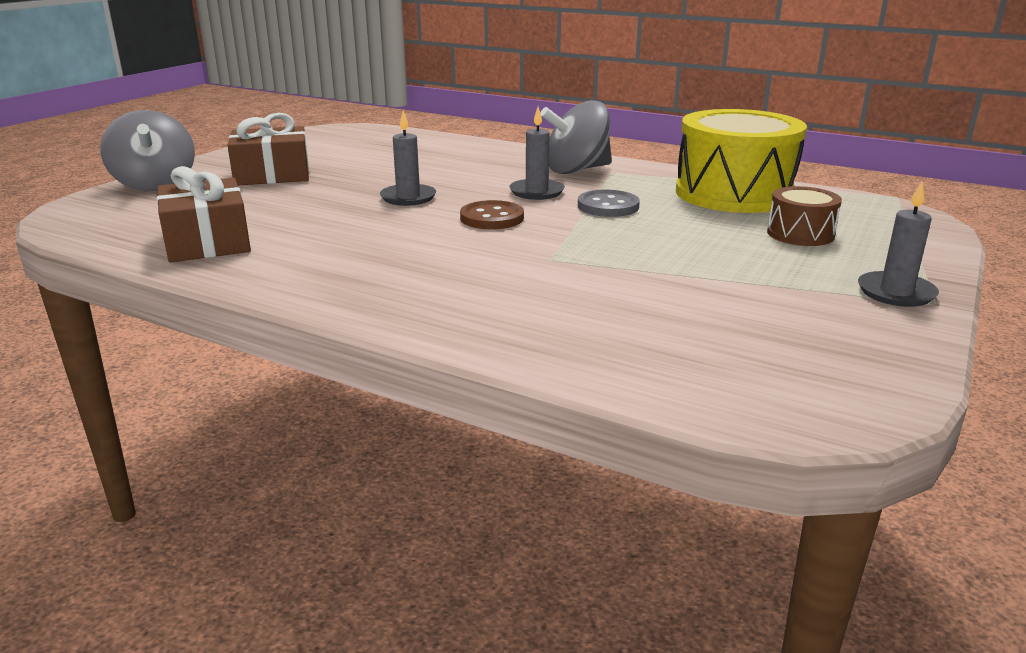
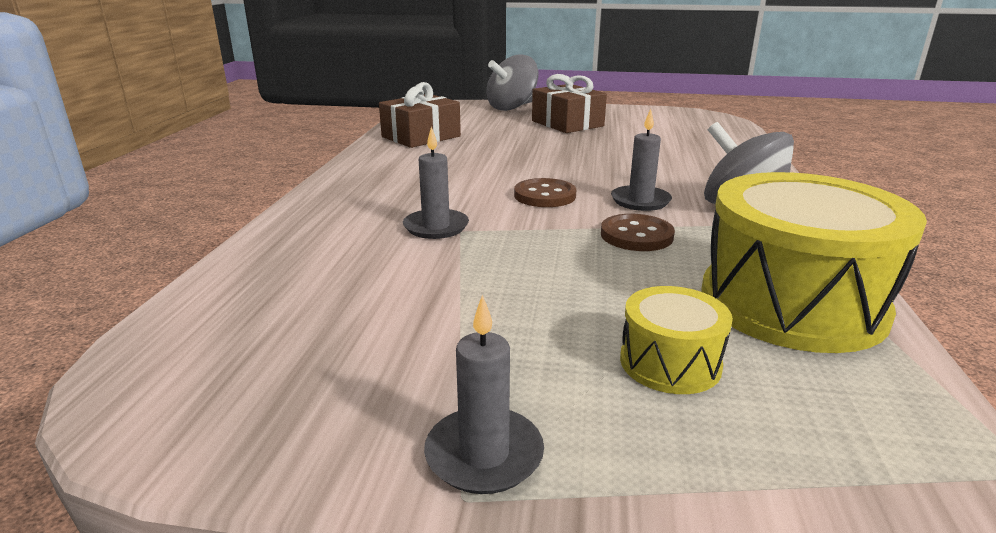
camera: 70 degrees right, 0 degrees up
grey candle [380,111,436,206] -> grey candle moved to [403,126,469,239]
grey button [578,190,640,217] -> brown button [601,214,675,251]
brown drum [767,186,842,246] -> yellow drum [620,286,733,394]

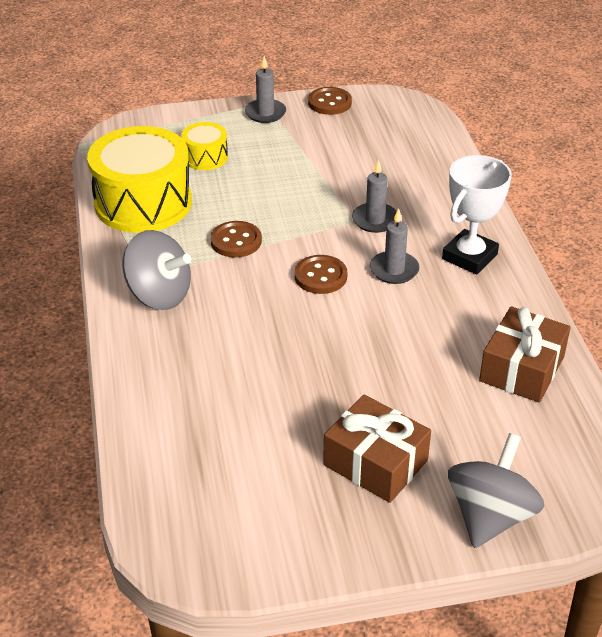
camera: 160 degrees right, 15 degrees up
grey candle [611,109,672,211] -> grey candle moved to [370,208,419,284]
none -> brown button [308,87,352,115]
none -> white trophy [442,155,512,274]

